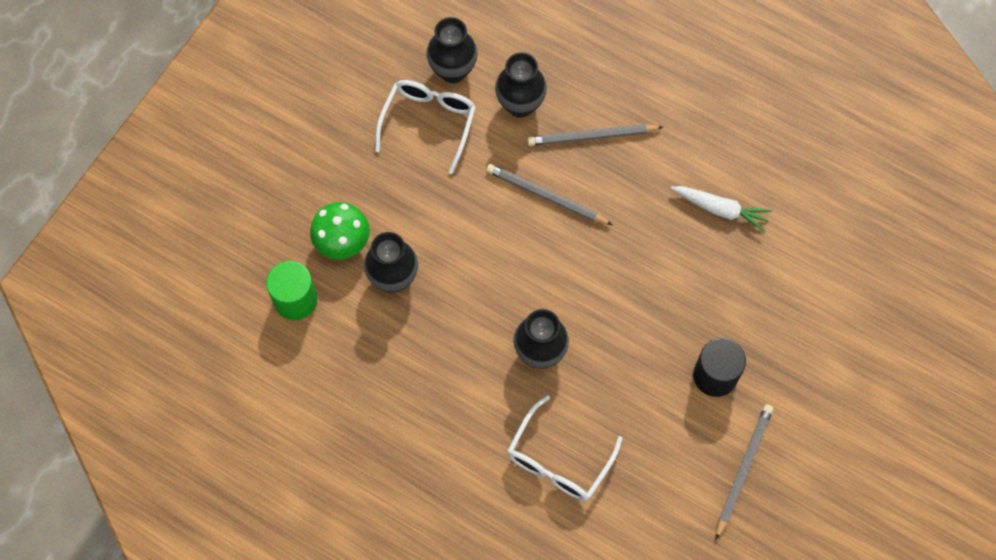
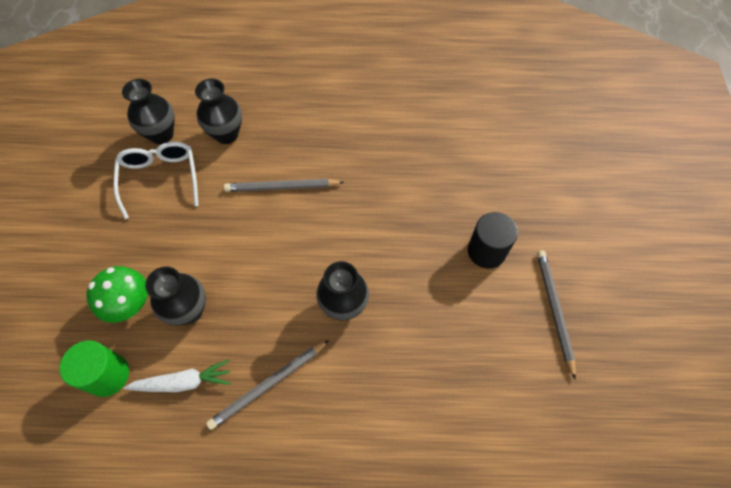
camera: 30 degrees left, 5 degrees down
white glasses [507,395,622,501] -> none
grey pencil [527,124,663,146] -> grey pencil moved to [206,340,329,430]
white carrot [670,186,772,232] -> white carrot moved to [124,359,231,392]

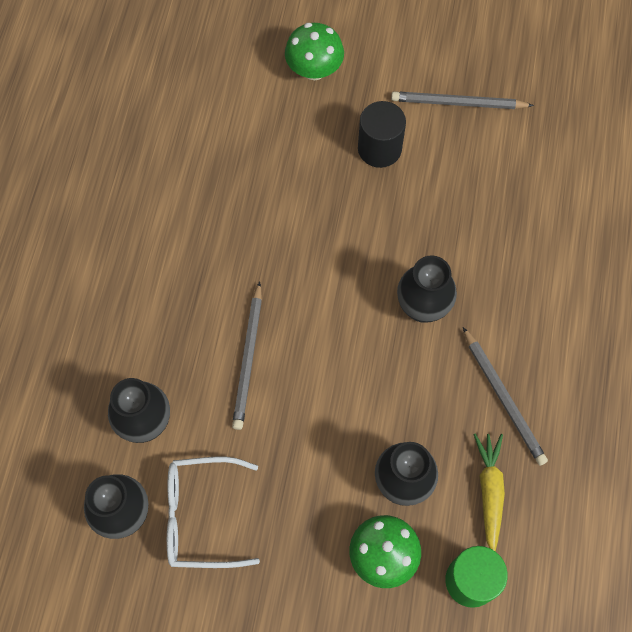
camera: 80 degrees left, 5 degrees up
white carrot [124,359,231,392] -> yellow carrot [473,434,505,551]
none -> green mushroom [285,23,344,80]

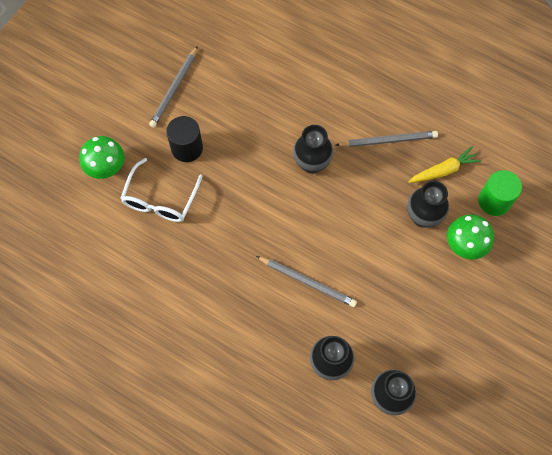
camera: 70 degrees left, 0 degrees up
white glasses [167,457,260,568] -> white glasses moved to [120,158,203,222]
yellow carrot [473,434,505,551] -> yellow carrot turned 135 degrees clockwise [408,146,482,183]

